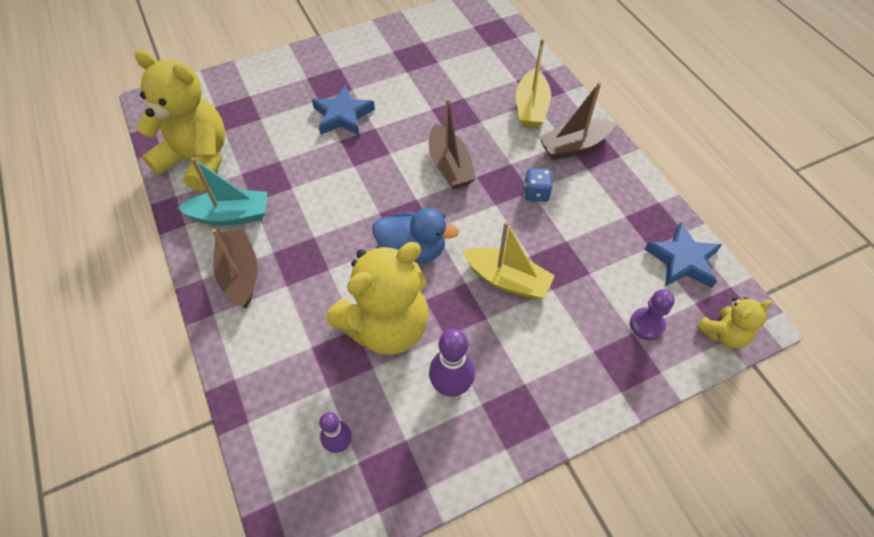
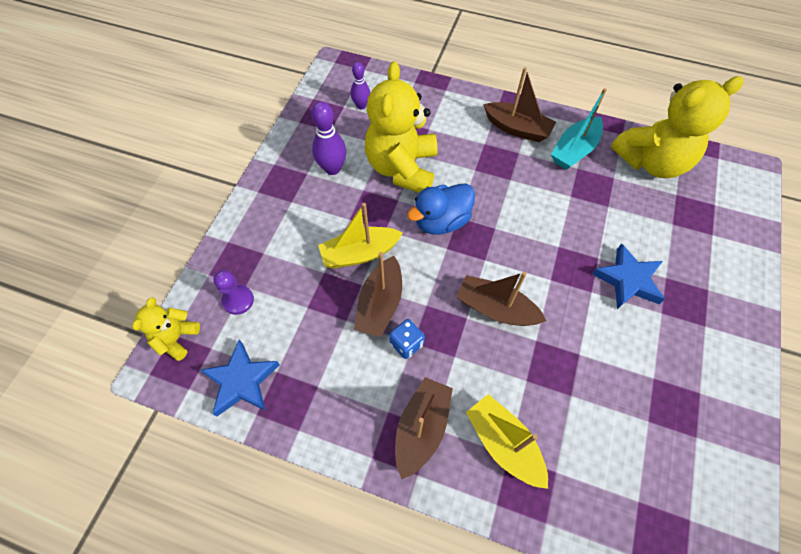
camera: 135 degrees right, 5 degrees up
none -> brown boat [354,252,402,337]

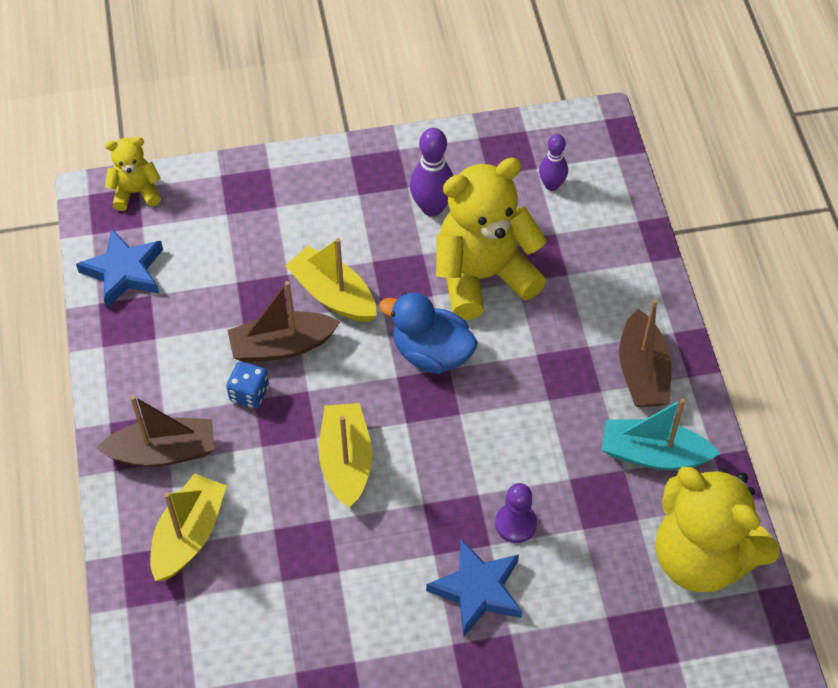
camera: 60 degrees right, 5 degrees down
purple pawn [214,270,254,315] -> purple pawn moved to [495,483,537,543]
brown boat [456,272,546,326] -> yellow boat [319,403,372,508]

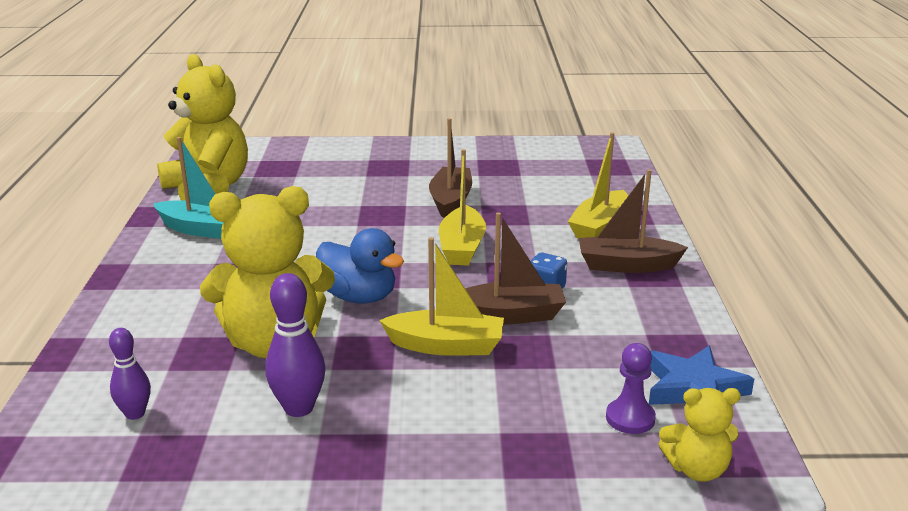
camera: 170 degrees left, 30 degrees down
yellow boat [285,238,377,322] -> yellow boat turned 45 degrees counterclockwise [379,237,504,356]
blue star [426,539,522,636] -> none
purple pawn [495,483,537,543] -> purple pawn moved to [606,343,656,434]
brown boat [619,299,672,407] -> brown boat moved to [429,118,472,218]

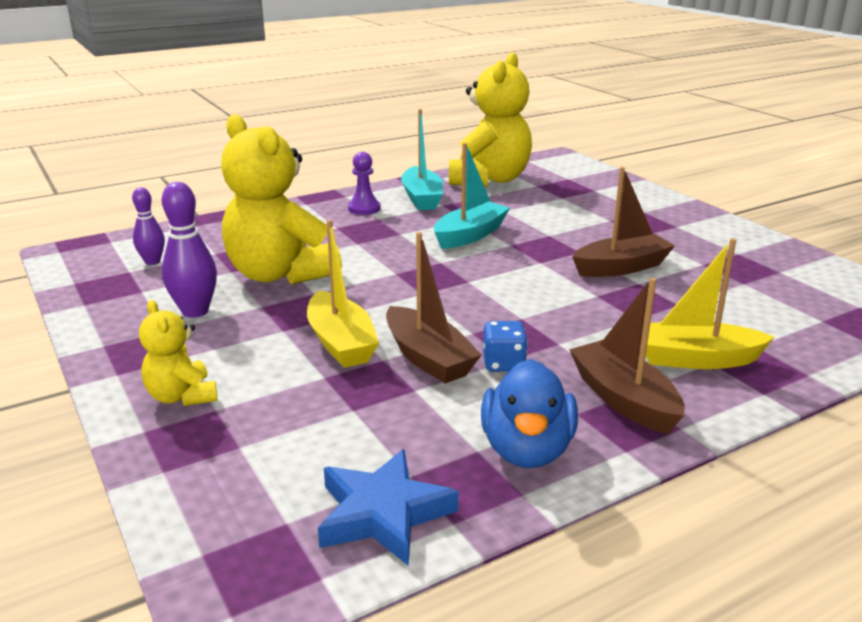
camera: 60 degrees right, 0 degrees up
blue duck [316,228,404,304] -> blue duck moved to [481,359,578,468]
yellow boat [439,149,486,266] -> none
purple pawn [606,343,656,434] -> purple pawn moved to [348,152,381,215]
yellow teddy bear [659,388,741,482] -> yellow teddy bear moved to [139,300,218,406]
none -> turquoise boat [434,143,510,249]

